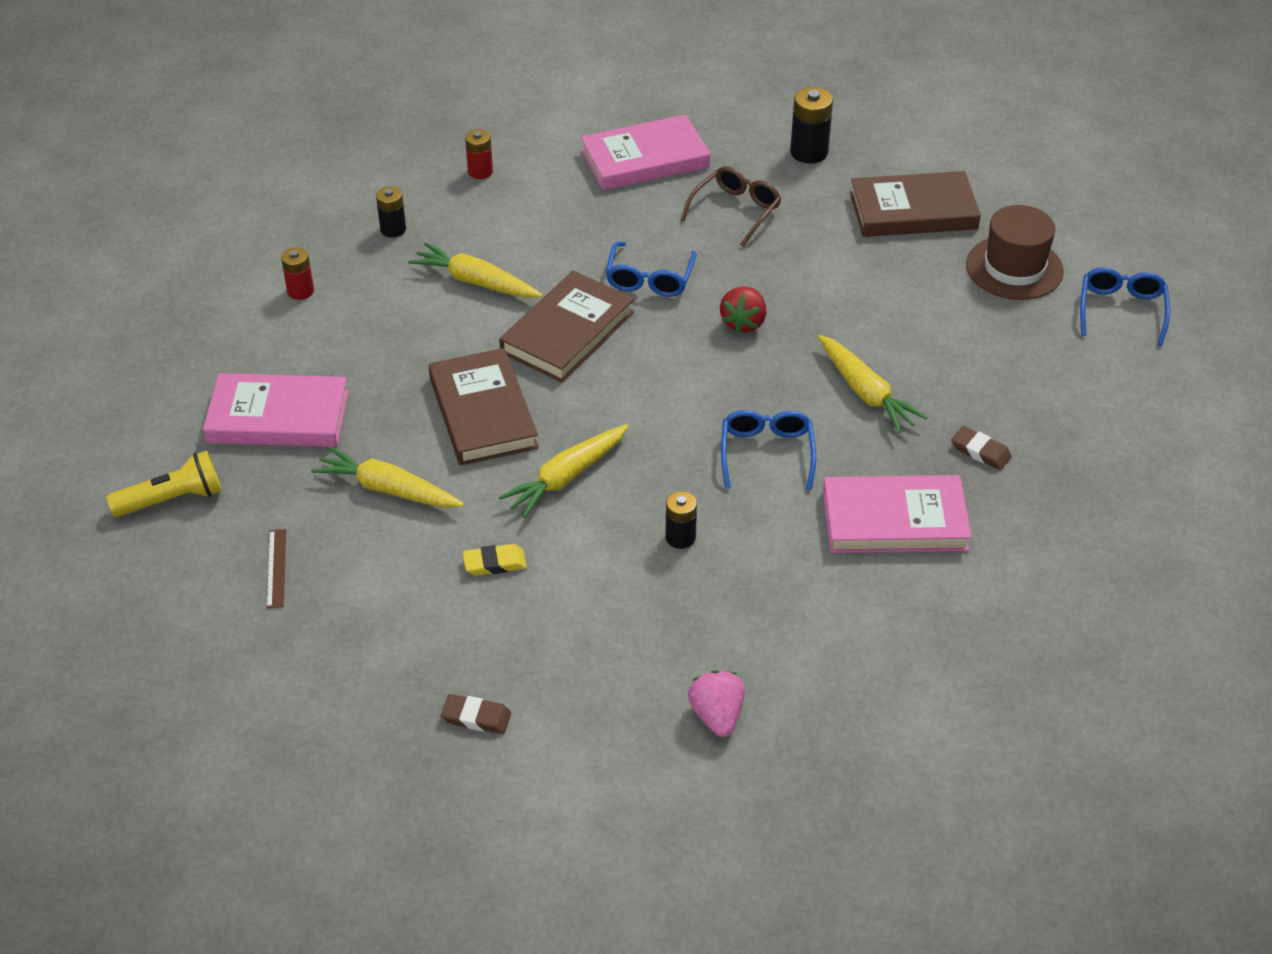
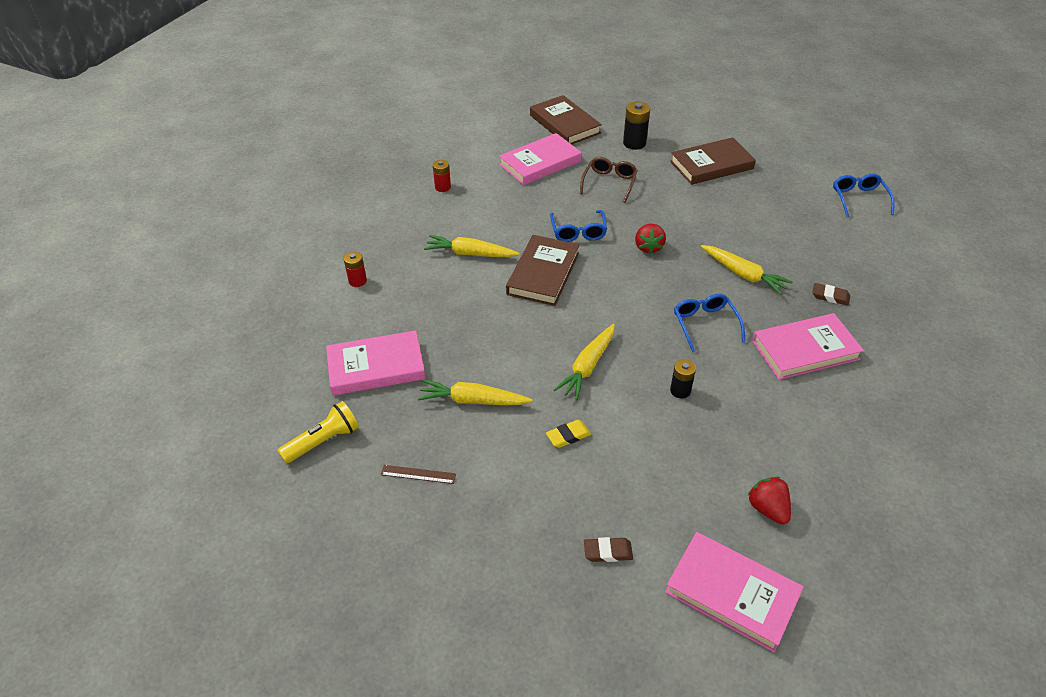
camera: 15 degrees left, 0 degrees up
brown ruler [267,529,286,609] -> brown ruler turned 60 degrees counterclockwise [381,465,456,484]
black battery [376,186,406,237] -> none
brown book [429,348,539,465] -> brown book moved to [530,95,602,145]
pink strawberry [688,670,745,737] -> red strawberry [747,477,791,525]
brown hat [966,205,1064,300] -> none
none -> pink book [665,532,804,652]

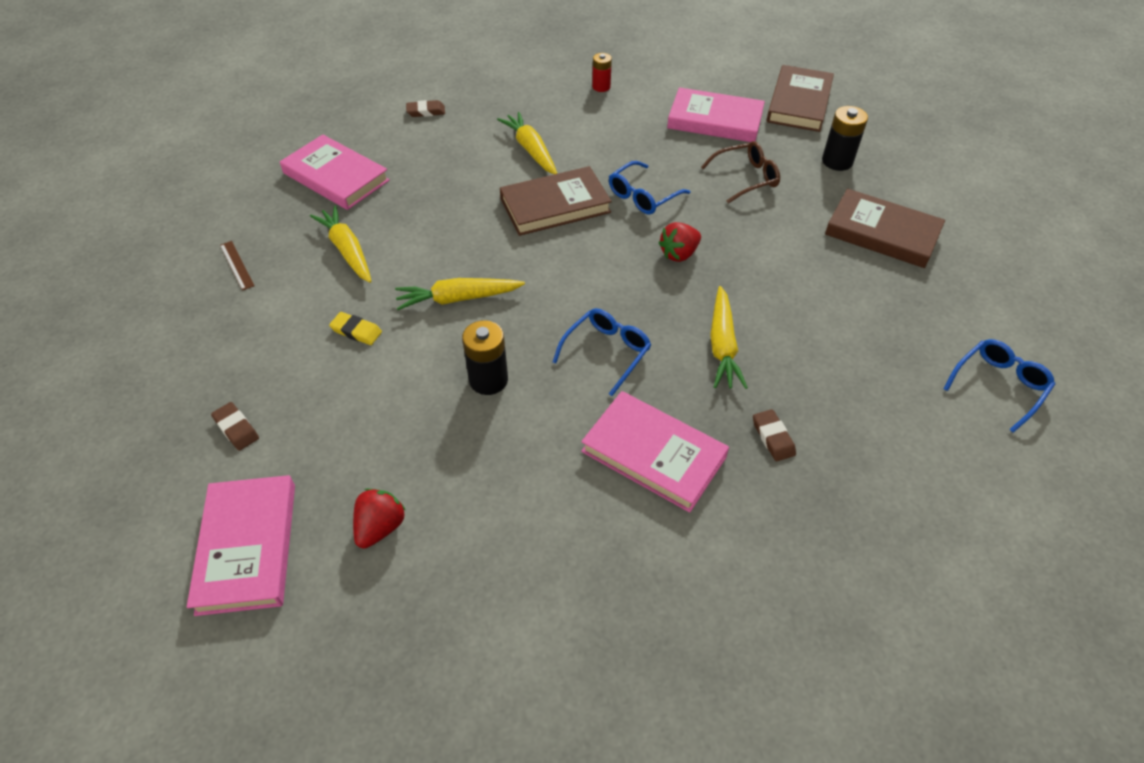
camera: 50 degrees right, 5 degrees up
yellow flashlight [278,401,359,464] -> none
red battery [344,251,367,287] -> brown eraser [406,100,445,117]
black battery [670,359,696,399] -> black battery [462,320,508,395], size x1.53

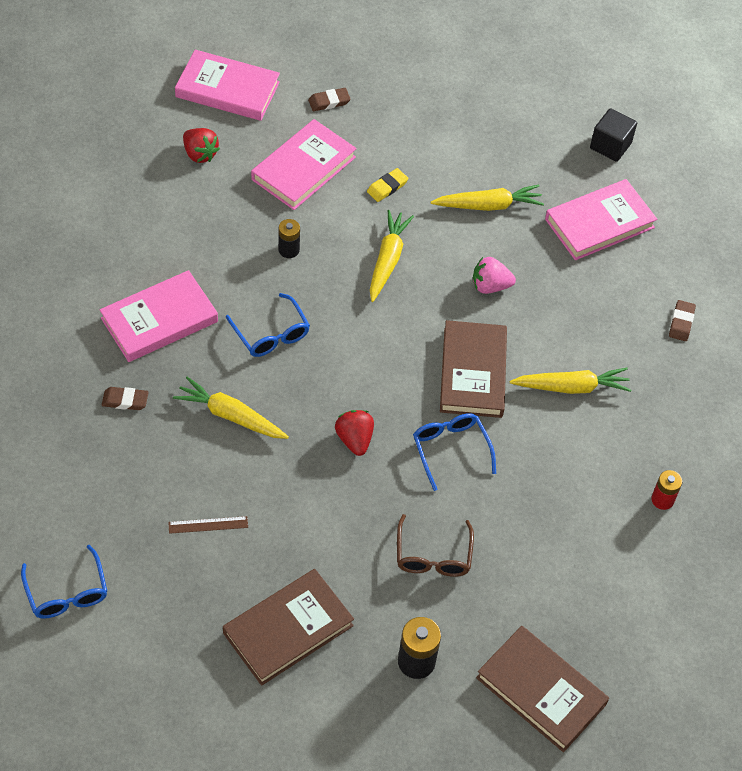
camera: 110 degrees right, 5 degrees up
brown ruler [220,241,255,291] -> brown ruler moved to [168,516,248,534]
black battery [462,320,508,395] -> black battery [278,219,300,258], size x0.65
pink book [667,87,765,142] -> pink book moved to [251,119,357,210]
none -> pink strawberry [473,257,516,294]
none -> black cube [590,108,637,162]

